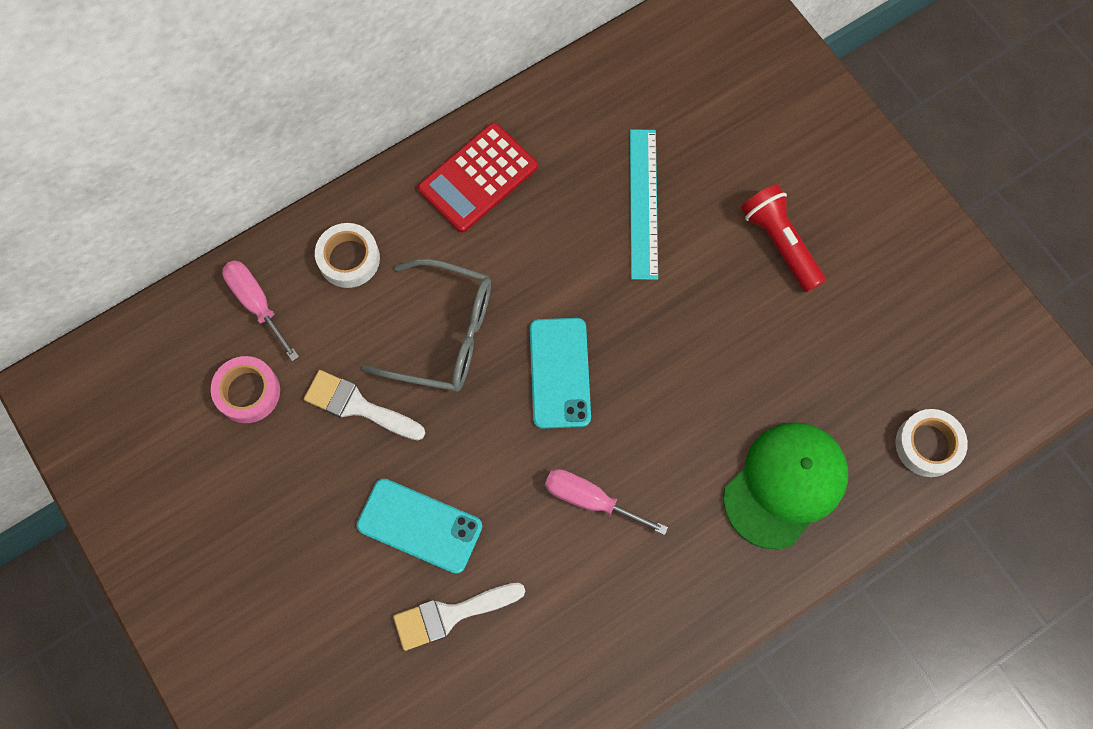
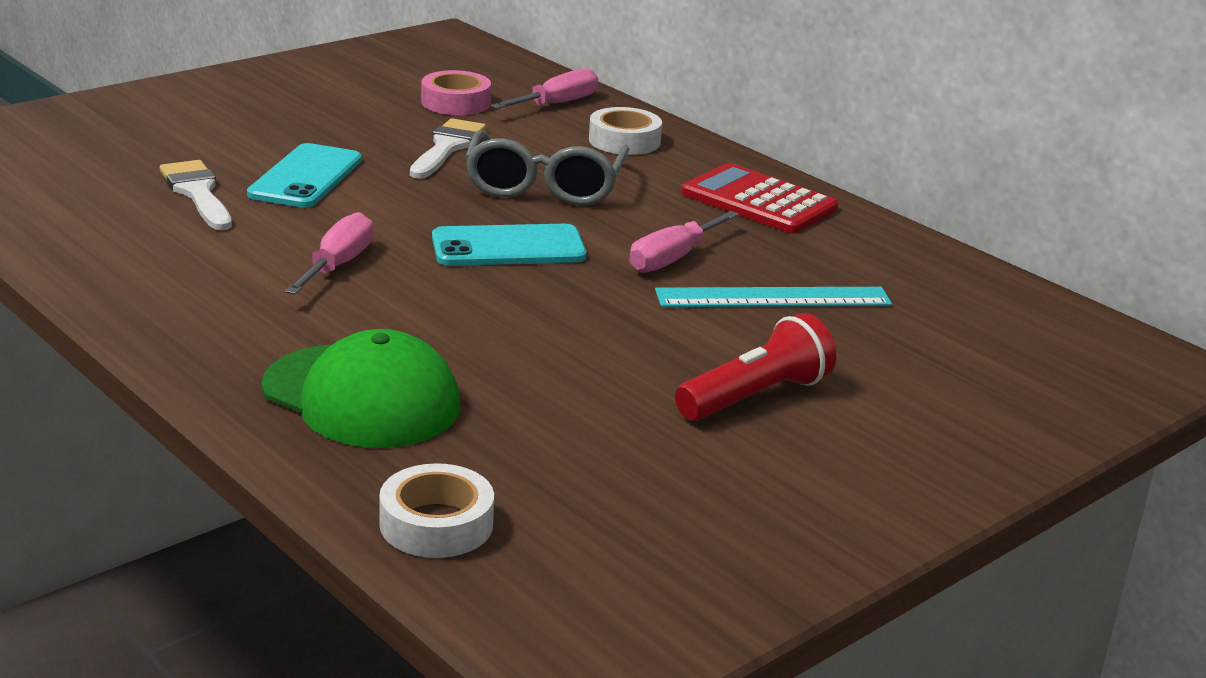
camera: 80 degrees right, 45 degrees down
none -> pink screwdriver [629,211,739,273]

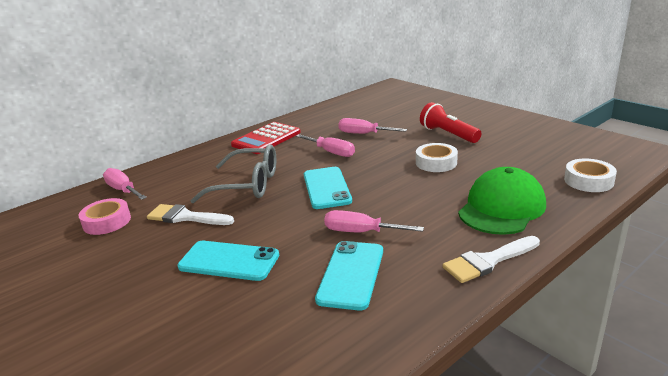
camera: 85 degrees left, 0 degrees up
white brush [160,160,232,230] -> white brush moved to [442,236,540,283]
white tape [589,107,662,155] -> white tape moved to [416,143,458,172]
turquoise ruler [655,287,892,307] -> pink screwdriver [338,118,407,134]
none -> turquoise phone [315,241,383,310]

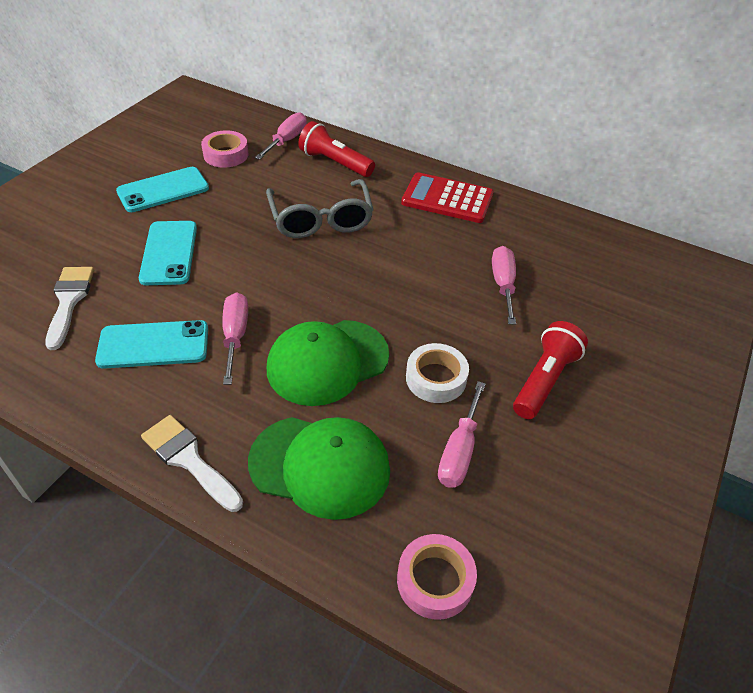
camera: 65 degrees right, 20 degrees up
white brush [147,204,234,225] -> white brush moved to [45,267,94,350]
pink screwdriver [296,134,355,157] -> pink screwdriver moved to [438,381,486,488]
turquoise phone [304,167,352,209] -> turquoise phone moved to [116,167,209,212]
white tape [564,159,617,192] -> pink tape [397,534,477,620]
none -> green cap [267,320,389,406]
none -> red flashlight [298,121,375,177]

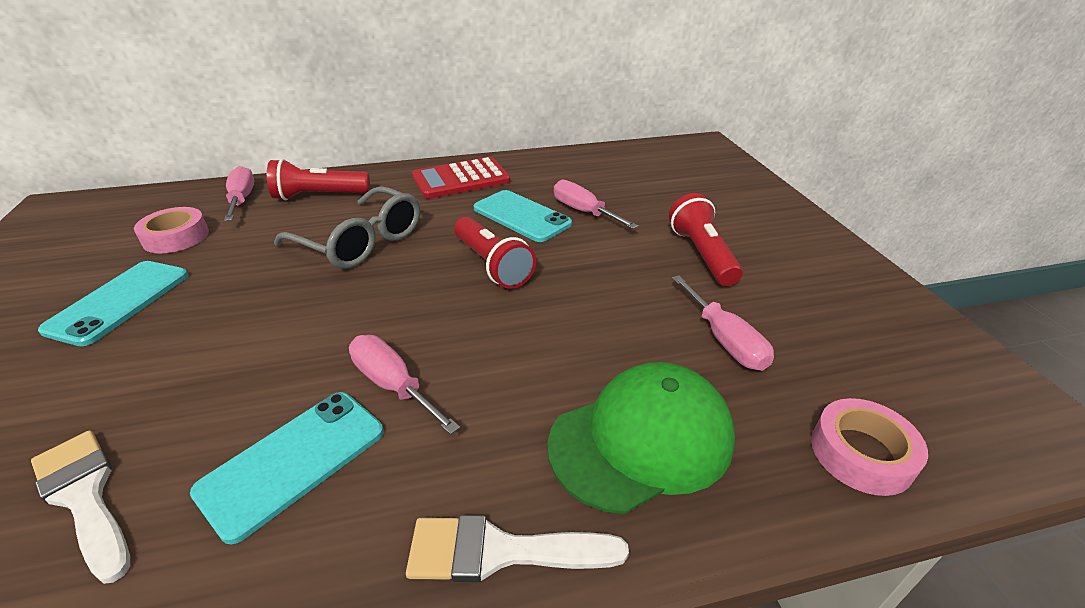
camera: 40 degrees left, 10 degrees down
turquoise phone [139,221,197,285] -> turquoise phone moved to [473,190,572,242]
green cap [267,320,389,406] -> none
white tape [406,343,469,403] -> none
none -> red flashlight [454,217,536,289]

